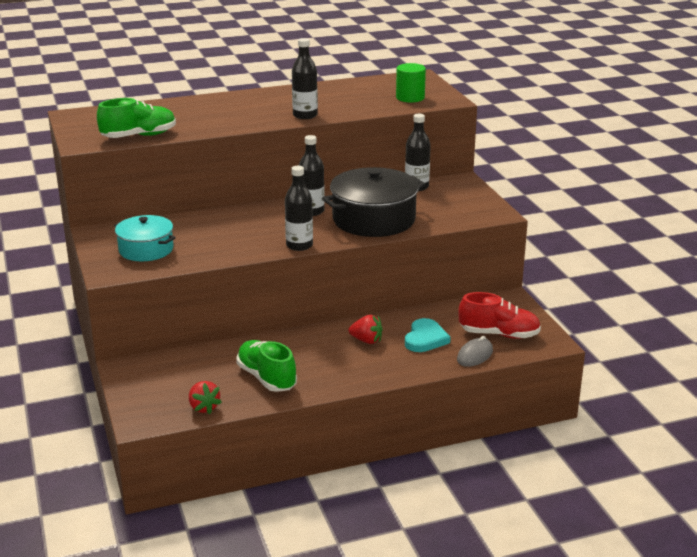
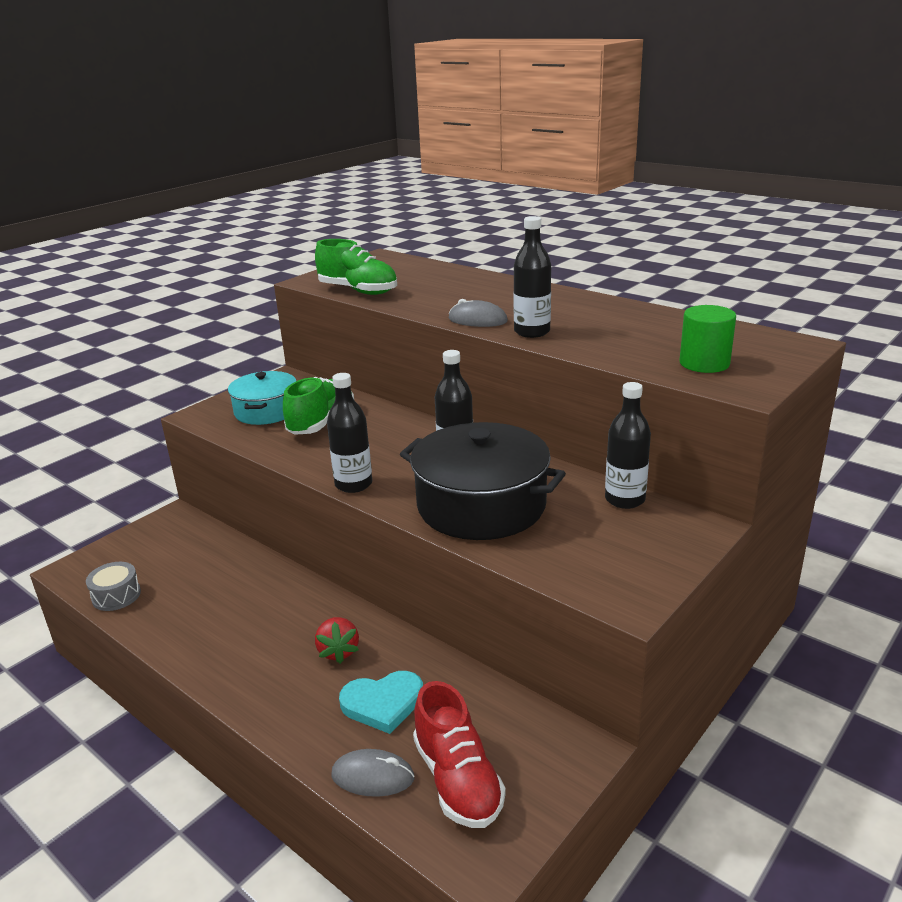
camera: 60 degrees right, 0 degrees up
red strawberry [189,381,222,414] -> grey drum [86,562,141,611]
green shoe [236,340,297,392] -> green shoe moved to [283,377,354,435]
none -> grey mouse [449,299,508,327]

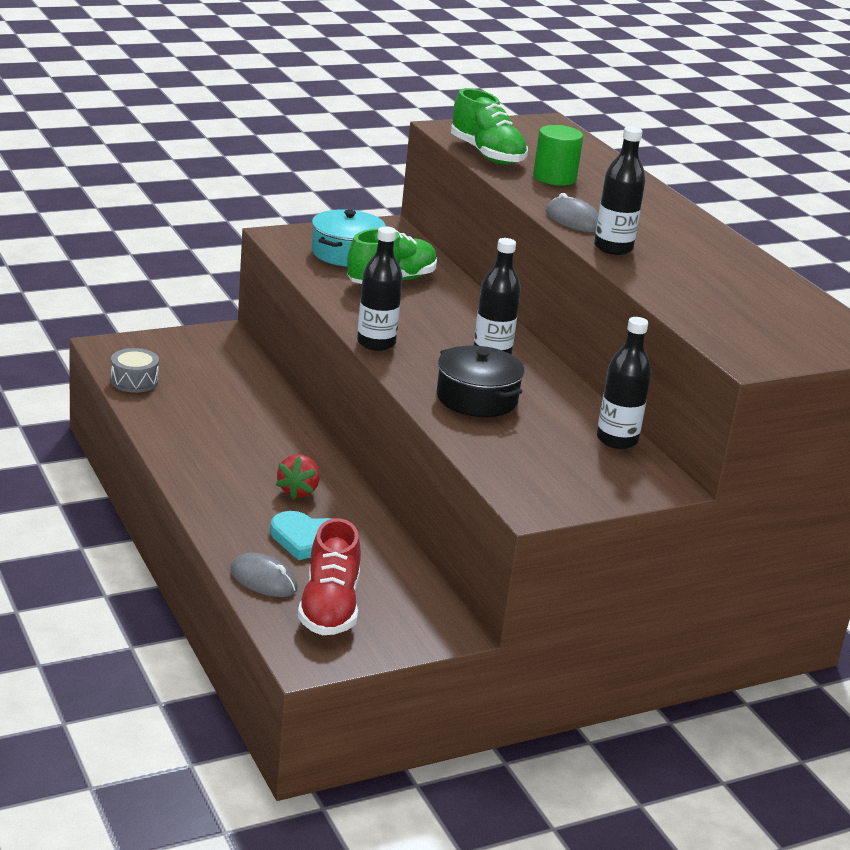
camera: 20 degrees right, 0 degrees up
black pot [400,422,566,540] -> black pot [437,345,525,417], size x0.62
green cylinder [680,305,736,373] -> green cylinder moved to [533,125,583,185]

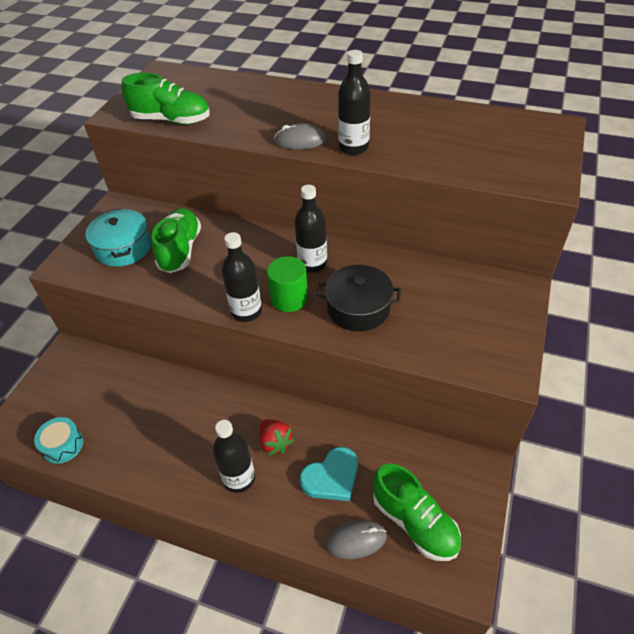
camera: 40 degrees left, 20 degrees up
grey drum [111,348,159,393] -> turquoise drum [34,417,83,464]
red shoe [298,518,361,635] -> green shoe [373,463,461,561]
green cylinder [533,125,583,185] -> green cylinder moved to [267,256,308,312]
black bottle [597,317,651,449] -> black bottle moved to [213,420,255,493]

